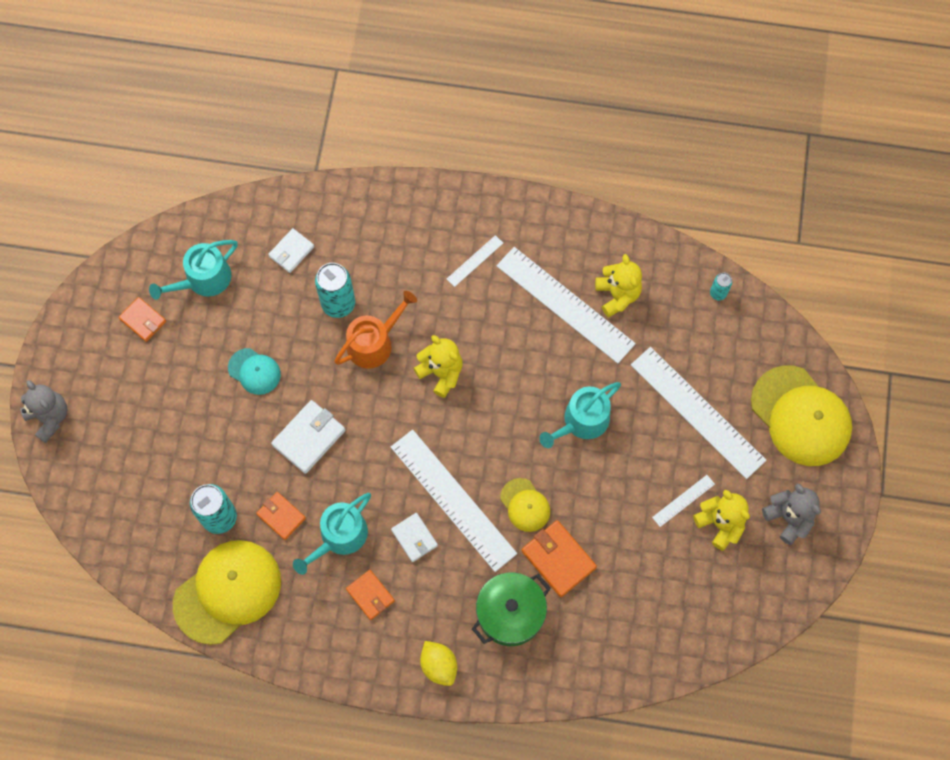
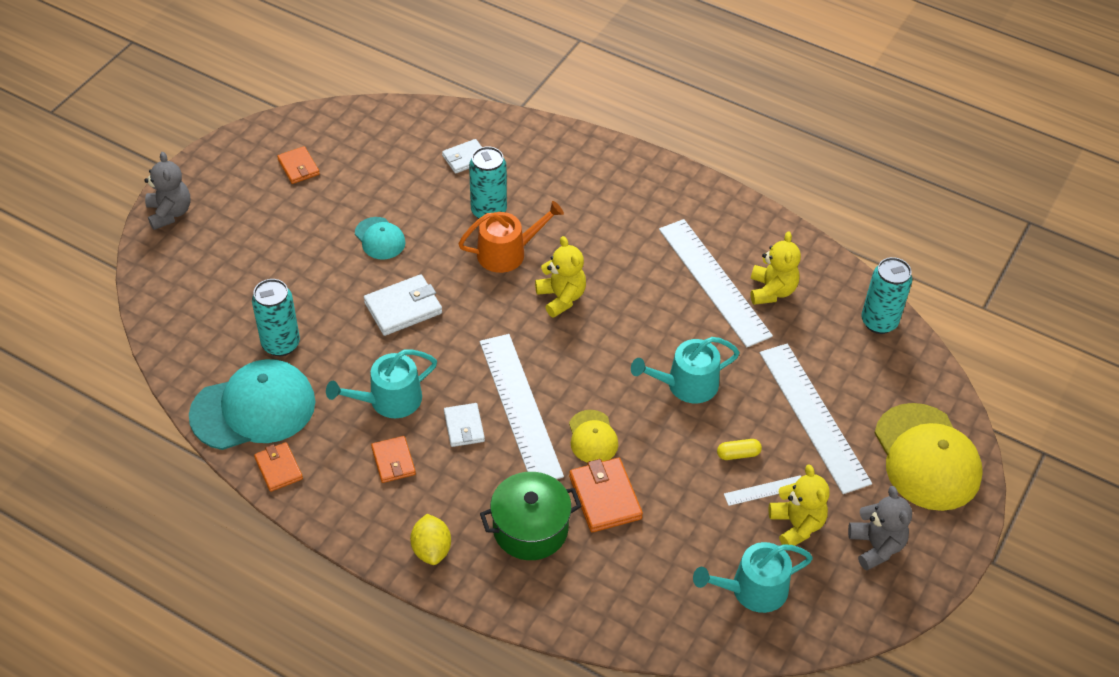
camera: 20 degrees right, 20 degrees down
turquoise watering can [149,240,238,300] -> turquoise watering can moved to [693,542,813,613]
yellow cap [173,540,281,645] -> turquoise cap [189,359,315,450]
orange wallet [256,492,306,540] -> orange wallet moved to [254,442,303,492]
white ruler [447,235,503,287] -> none
turquoise can [710,273,732,301] -> turquoise can [861,257,912,334], size x1.95
none -> yellow capsule [717,439,762,460]

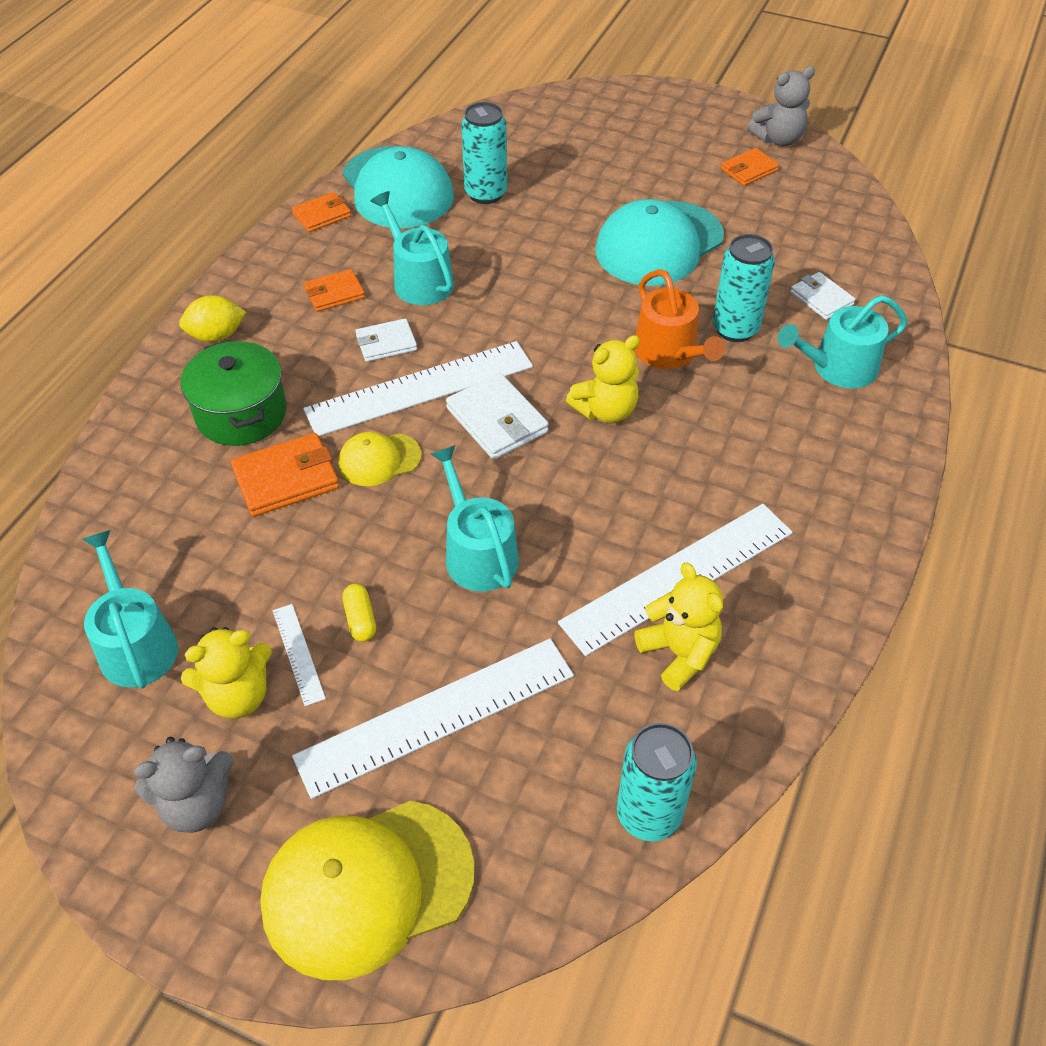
camera: 85 degrees right, 0 degrees up
grey teddy bear [144,152,190,230] -> grey teddy bear moved to [747,66,815,146]
turquoise cap [355,217,405,260] -> turquoise cap [595,199,724,286], size x1.97
white wallet [364,274,442,336] -> white wallet moved to [446,373,549,460]
yellow teddy bear [751,232,801,305] -> yellow teddy bear turned 120 degrees counterclockwise [634,563,723,691]
none -> turquoise watering can [778,295,907,388]

